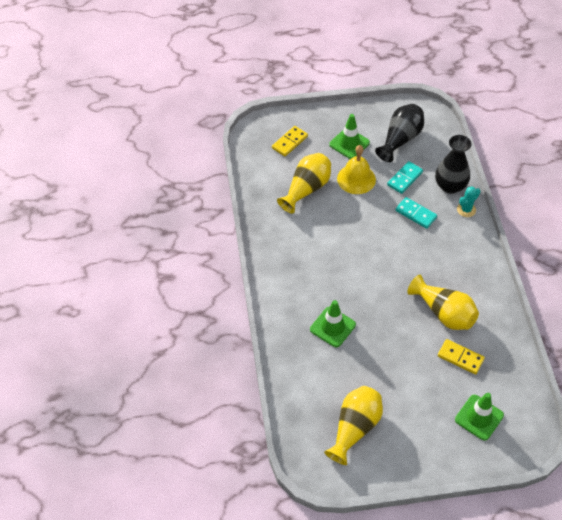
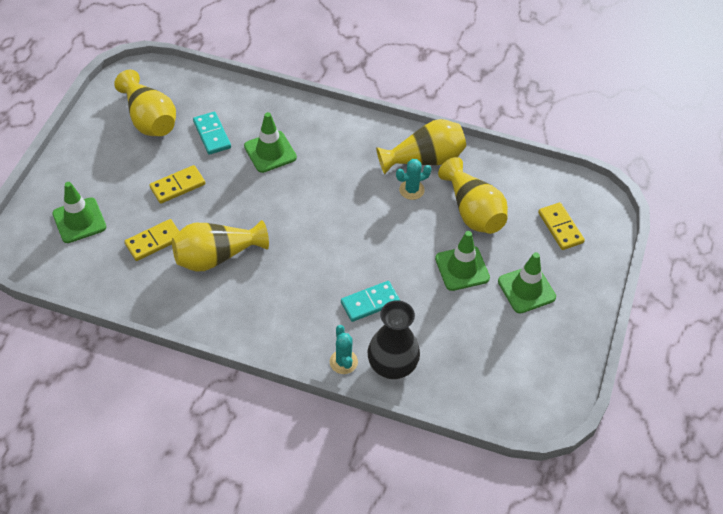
camera: 115 degrees right, 0 degrees up
yellow bell [337,145,376,194] -> green traffic cone [435,231,490,291]
black vase [375,104,424,162] -> none
turquoise domino [387,161,423,194] -> turquoise domino moved to [193,112,231,155]
none -> yellow domino [149,165,205,204]
none -> yellow vase [376,119,466,174]
none -> turquoise cactus [396,159,432,200]

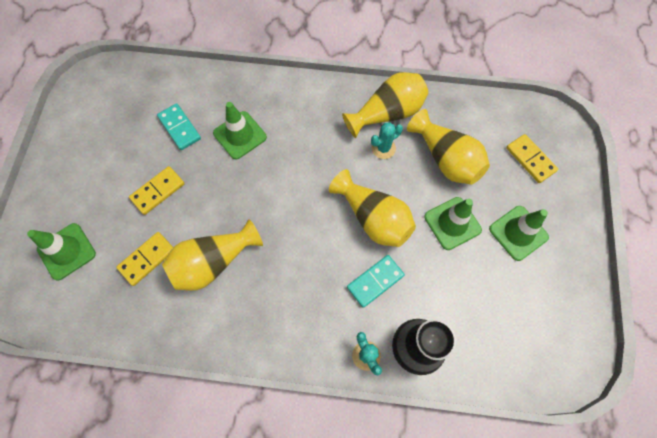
camera: 10 degrees left, 15 degrees up
yellow vase [114,70,176,136] -> yellow vase moved to [329,169,416,247]

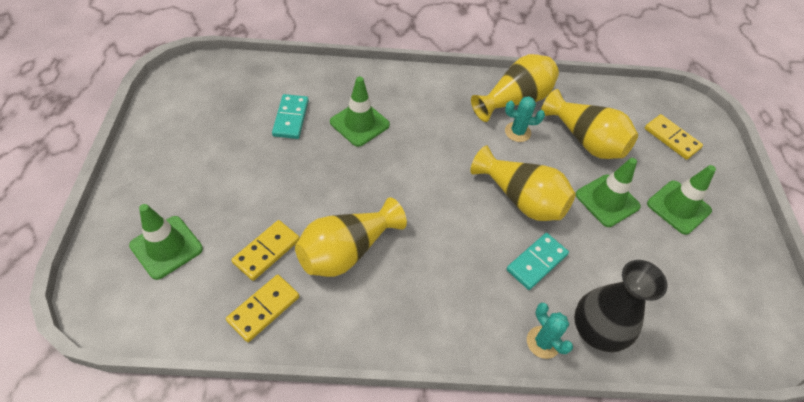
camera: 10 degrees left, 15 degrees down
yellow domino [129,166,185,215] -> yellow domino moved to [226,275,300,342]
turquoise domino [157,103,201,150] -> turquoise domino turned 45 degrees clockwise [272,94,309,139]
turquoise cactus [371,122,403,159] -> turquoise cactus turned 45 degrees clockwise [505,96,545,142]

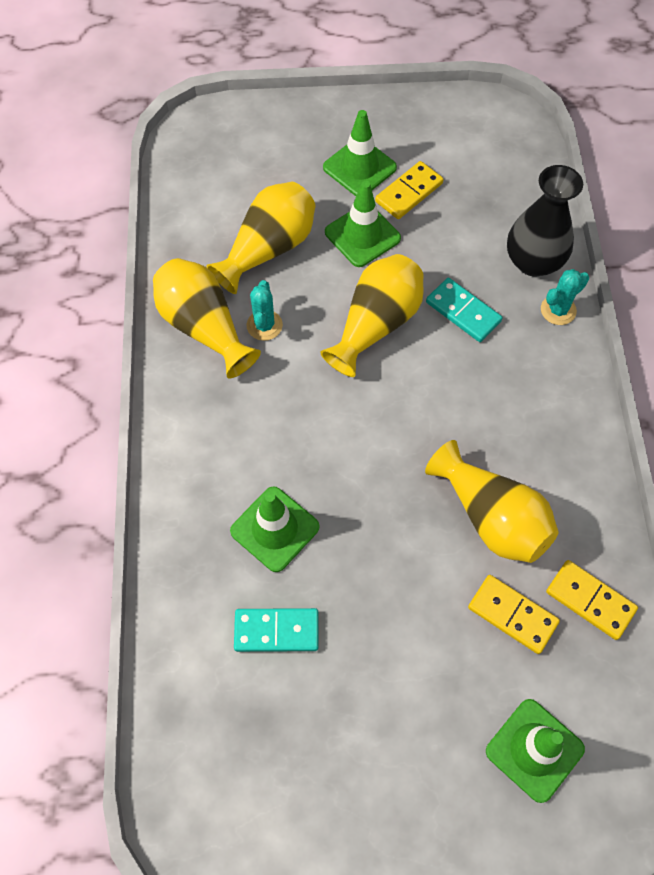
camera: 90 degrees left, 10 degrees up
yellow domino [645,114,703,160] -> yellow domino moved to [375,161,444,219]

